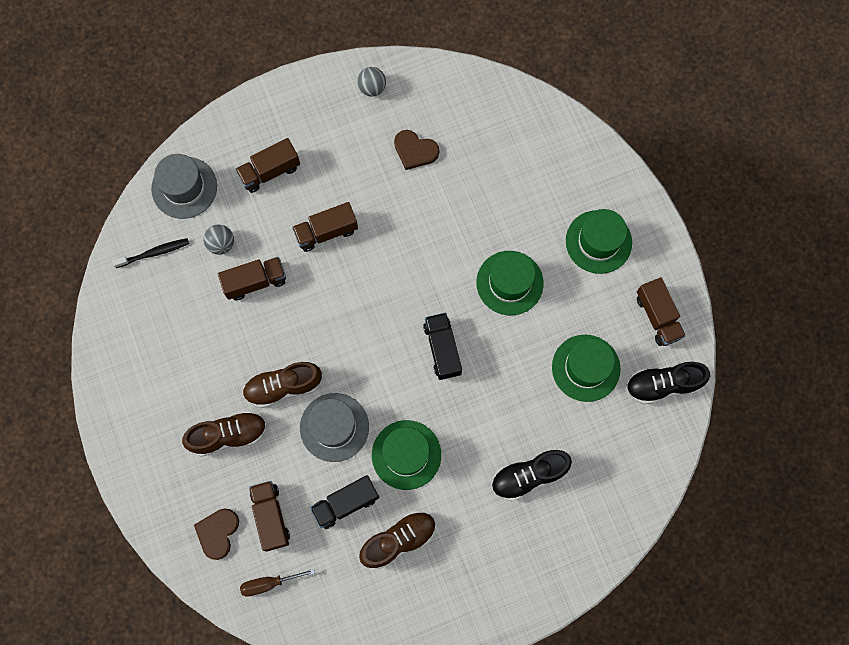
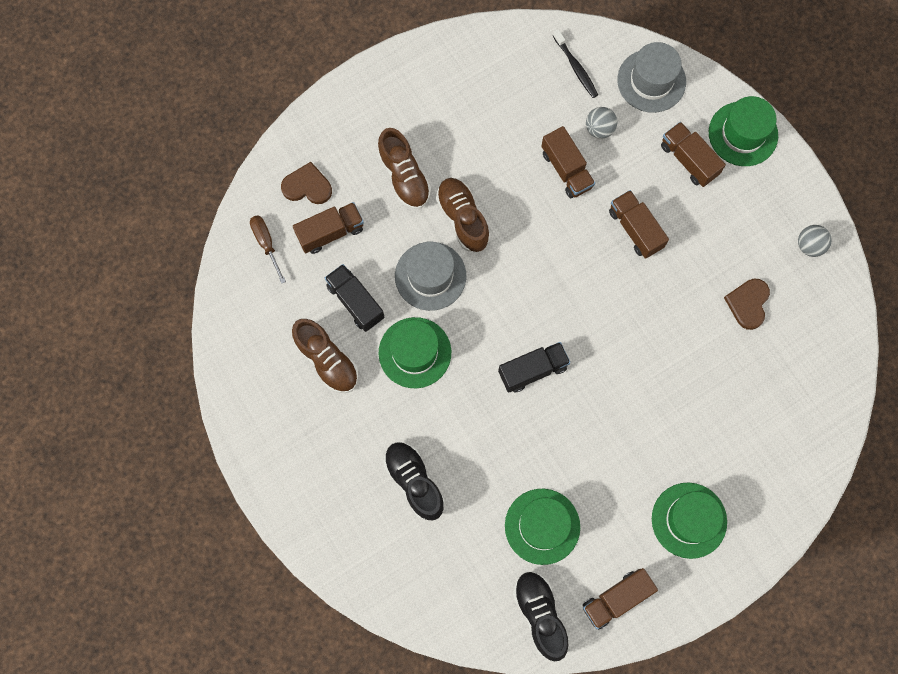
camera: 80 degrees right, 0 degrees up
green hat [476,251,544,315] -> green hat moved to [709,96,778,166]

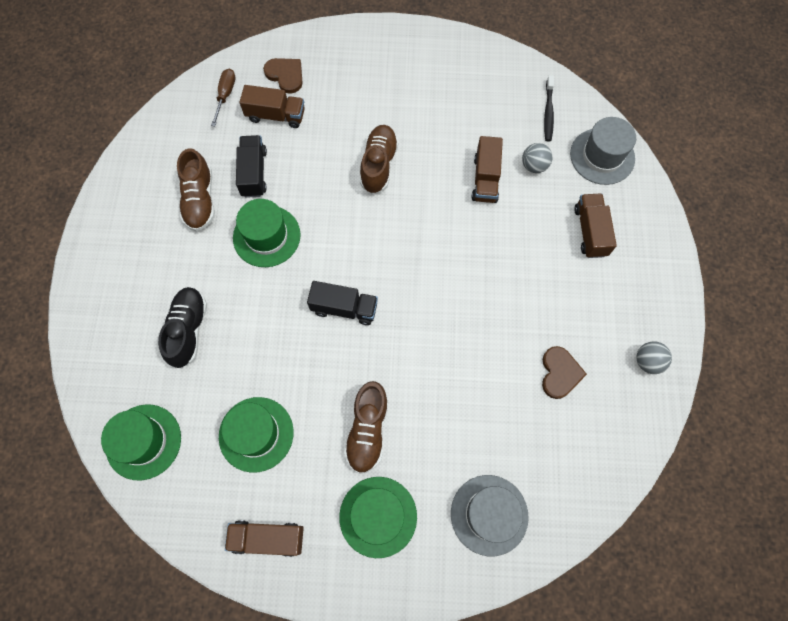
camera: 35 degrees right, 5 degrees down
brown shoe [378,128,431,209] -> brown shoe moved to [344,381,388,474]
grey hat [395,241,466,311] -> grey hat moved to [451,475,529,556]
black shoe [513,571,569,661] -> none
brown truck [609,190,669,259] -> none
green hat [709,96,778,166] -> green hat moved to [101,404,181,480]
brown heart [724,279,770,330] -> brown heart turned 135 degrees clockwise [542,346,587,399]

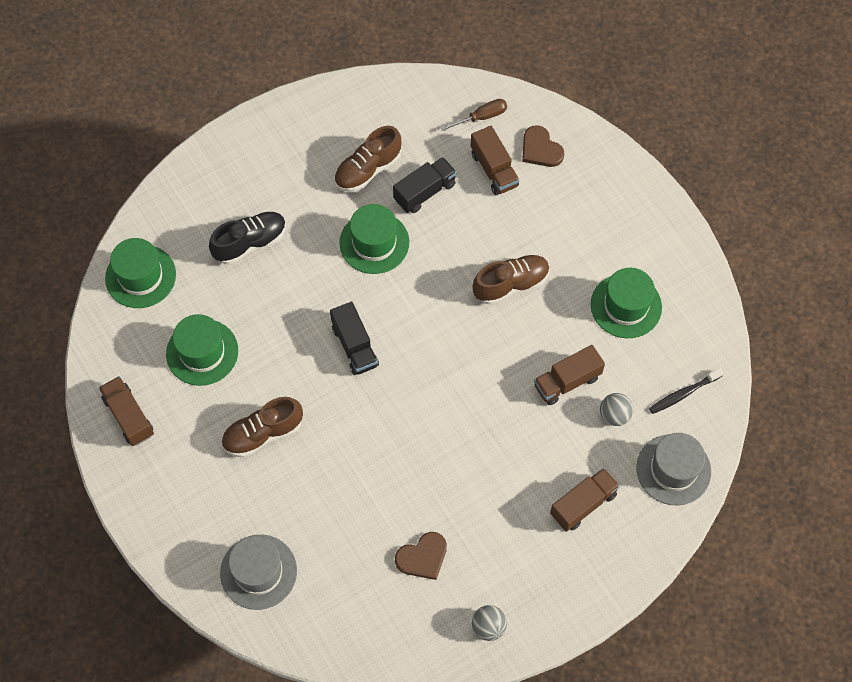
camera: 55 degrees right, 5 degrees down
brown heart [263,58,303,94] -> brown heart turned 135 degrees clockwise [522,125,564,167]
green hat [339,477,417,558] -> green hat moved to [591,268,662,338]

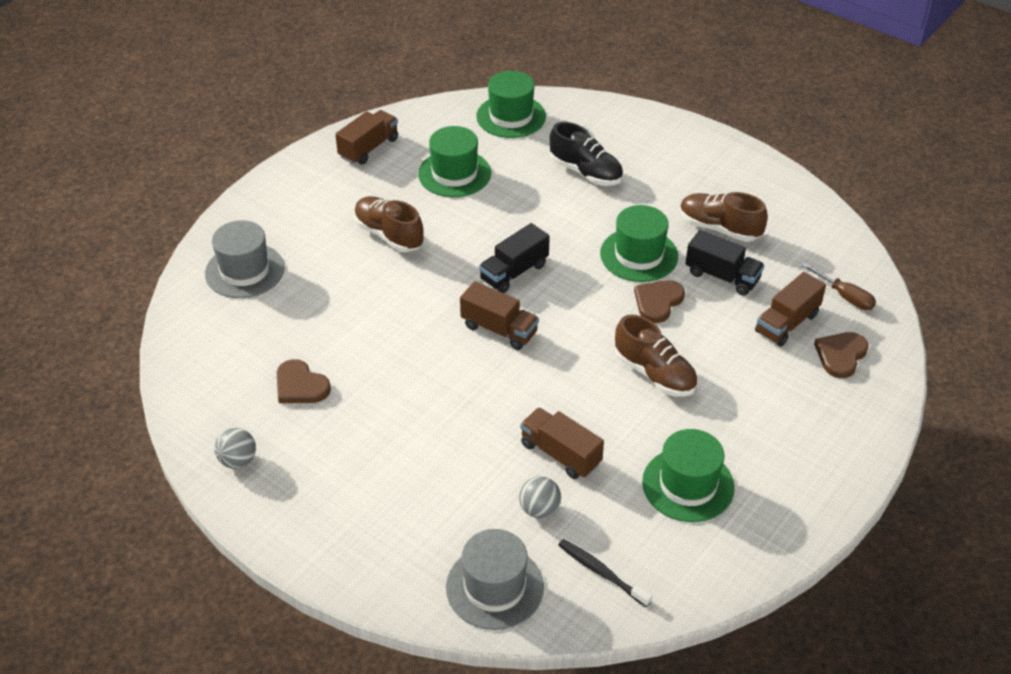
camera: 70 degrees right, 20 degrees down
brown truck [550,468,620,532] -> brown truck moved to [460,281,539,350]
none -> brown heart [634,280,685,323]

